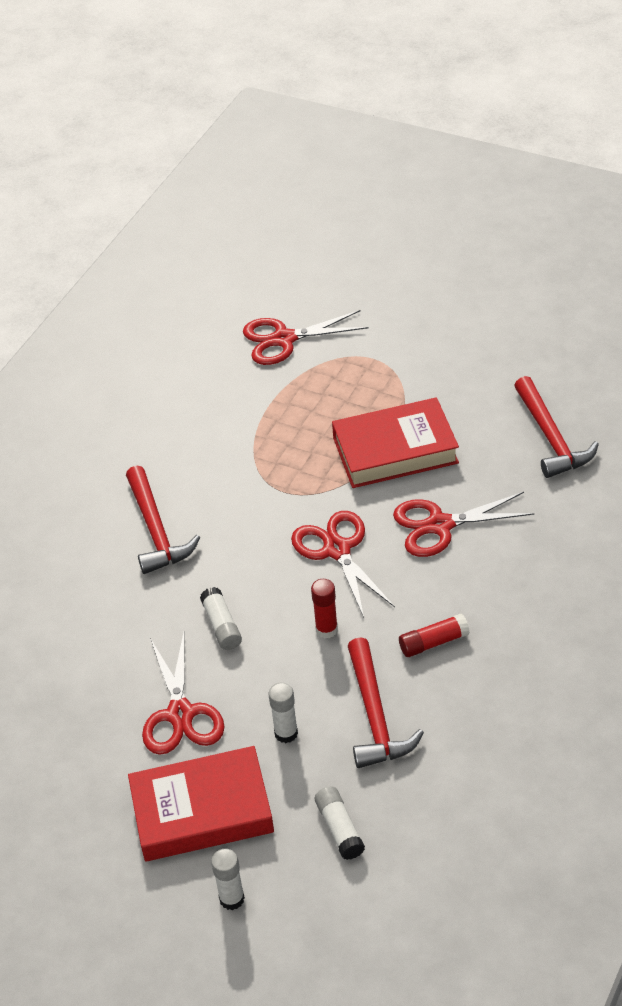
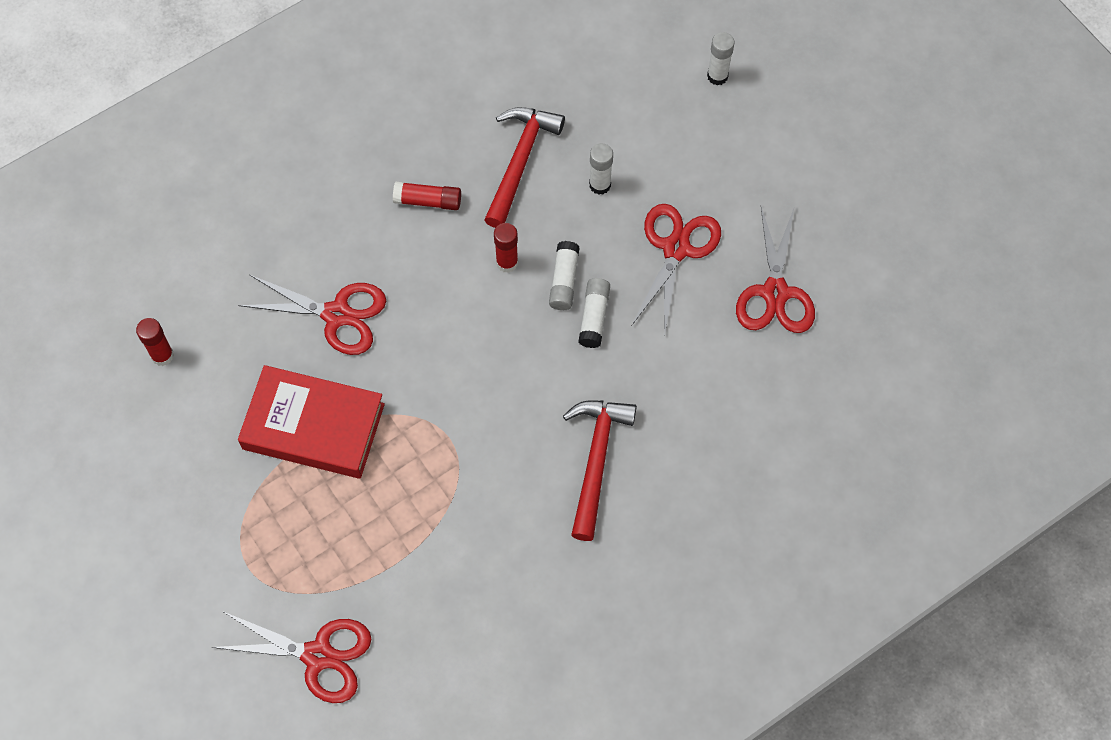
camera: 155 degrees left, 20 degrees up
red book [128,746,274,861] -> none
red scissors [291,511,395,618] -> red scissors moved to [736,206,815,333]
white glue stick [315,786,365,860] -> white glue stick moved to [549,241,579,310]
red hammer [514,376,599,478] -> red glue stick [136,318,174,366]

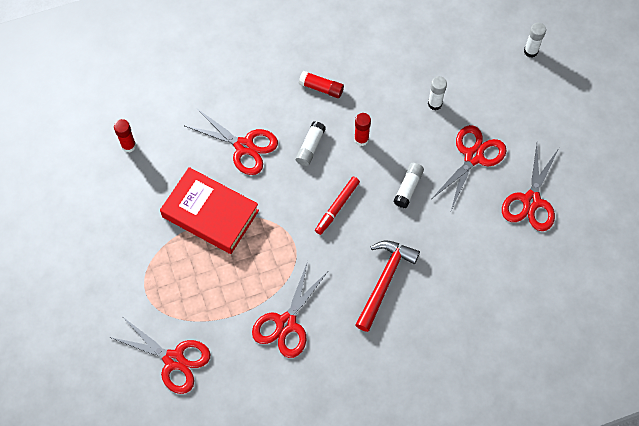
camera: 15 degrees right, 0 degrees up
red hammer [484,107,565,228] -> none
white glue stick [549,241,579,310] -> white glue stick moved to [296,121,326,166]
none -> red scissors [252,261,329,358]
none -> red marker [315,177,360,235]

